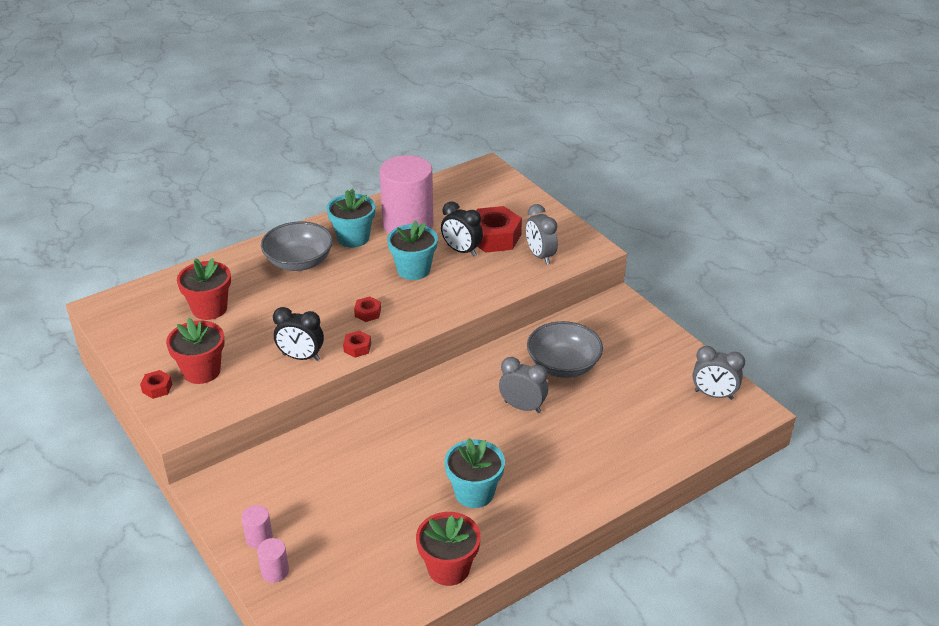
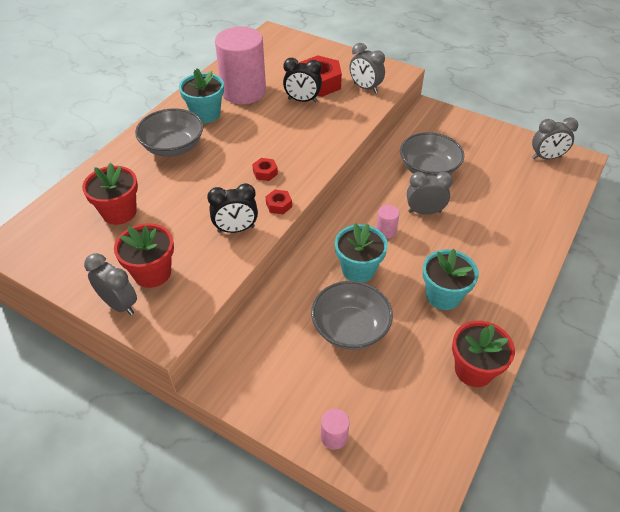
camera: 25 degrees left, 10 degrees up
red nut [140,370,172,399] -> grey clock [84,253,137,315]
pink cylinder [241,505,273,549] -> pink cylinder moved to [376,205,400,239]
turquoise flower pot [387,221,438,280] -> turquoise flower pot moved to [335,223,388,283]
none -> grey bowl [311,281,393,350]

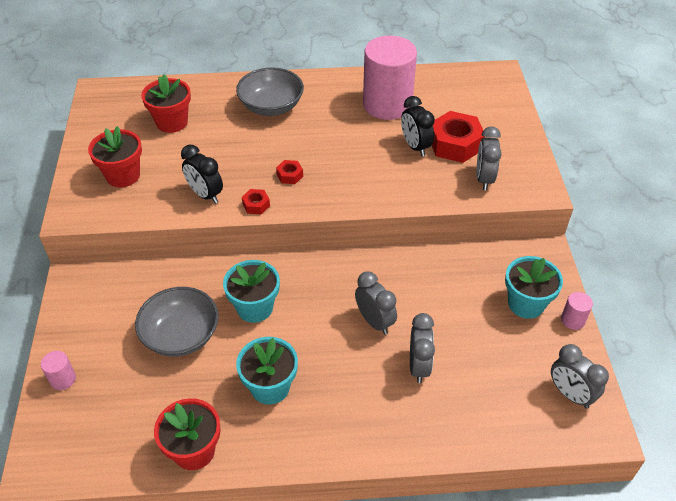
camera: 55 degrees right, 0 degrees up
grey clock [84,253,137,315] -> grey clock moved to [410,313,435,383]
turquoise flower pot [179,68,224,123] -> turquoise flower pot moved to [505,256,563,319]
pink cylinder [376,205,400,239] -> pink cylinder moved to [561,292,593,330]
grey bowl [400,132,464,176] -> none

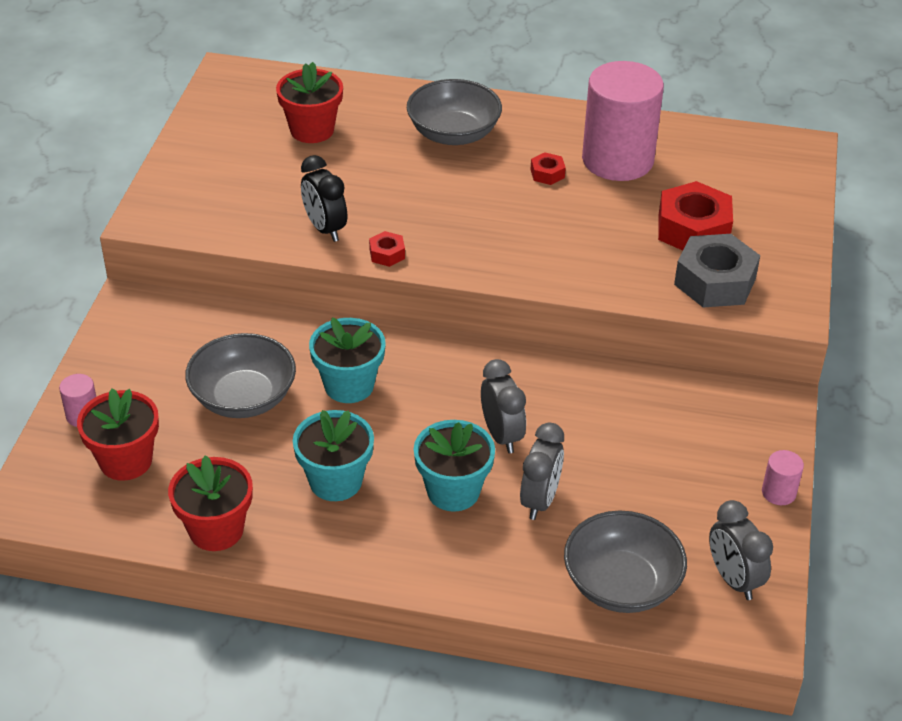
camera: 15 degrees right, 5 degrees down
red flower pot [88,126,142,187] -> red flower pot moved to [77,388,159,481]
red nut [276,160,303,184] -> red nut moved to [530,152,566,185]
black clock [401,96,435,157] -> none
grey clock [476,126,502,190] -> grey nut [674,234,760,307]
turquoise flower pot [505,256,563,319] -> turquoise flower pot moved to [414,420,495,512]
none -> grey bowl [564,511,687,613]

